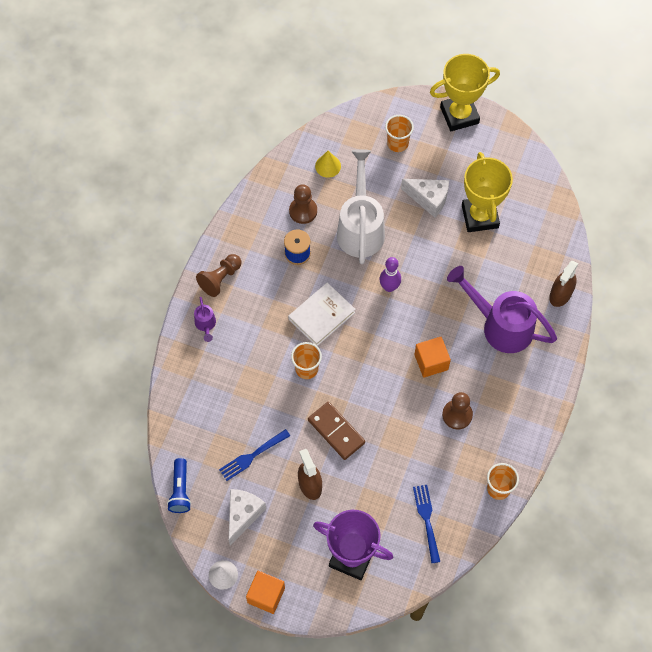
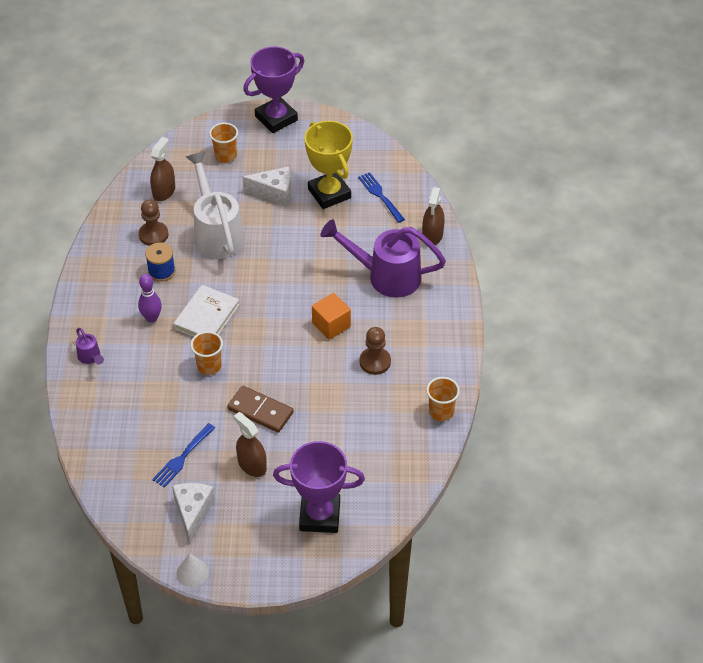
camera: 20 degrees left, 15 degrees down
blue flashlight [167,458,191,513] -> none
brown pawn [196,254,242,297] -> none
orange cube [246,571,285,614] -> none
yellow cone [315,151,341,178] -> brown spray bottle [150,137,175,201]
purple bowling pin [379,257,401,292] -> purple bowling pin moved to [138,274,162,323]
blue fork [413,485,440,563] -> blue fork moved to [358,172,405,223]
yellow trophy [430,54,500,131] -> purple trophy [243,46,304,133]

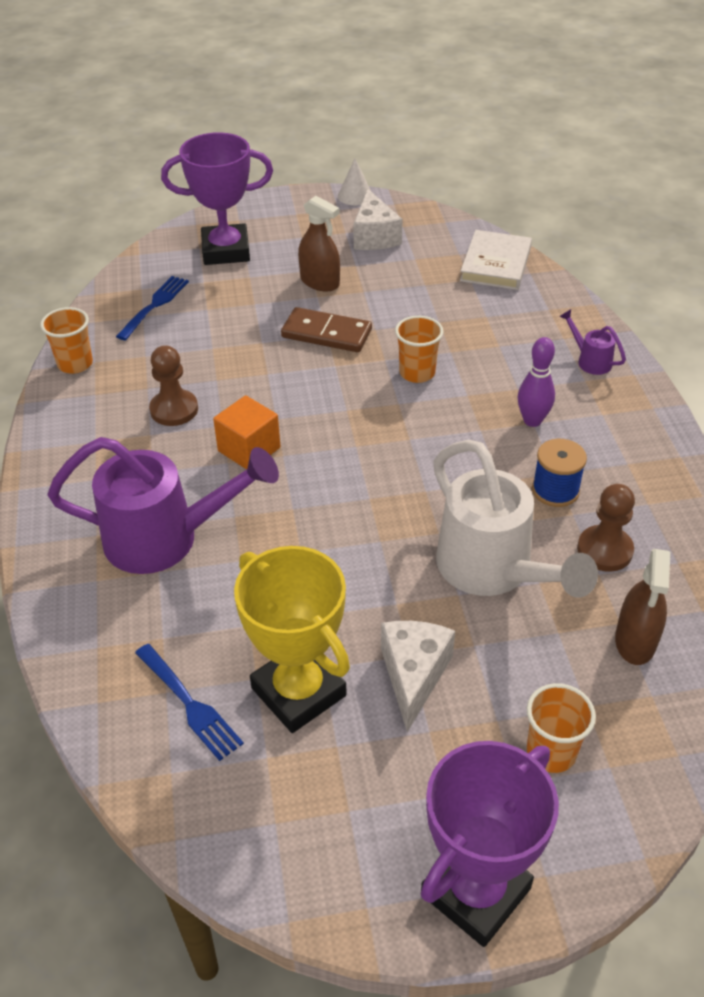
camera: 170 degrees right, 5 degrees down
blue fork [152,423,215,488] -> blue fork moved to [116,276,189,340]
white book [173,285,240,337] -> white book moved to [460,230,532,290]
white cheese [243,166,291,206] -> white cheese turned 105 degrees clockwise [381,621,455,732]
brown spray bottle [422,187,445,245] -> none

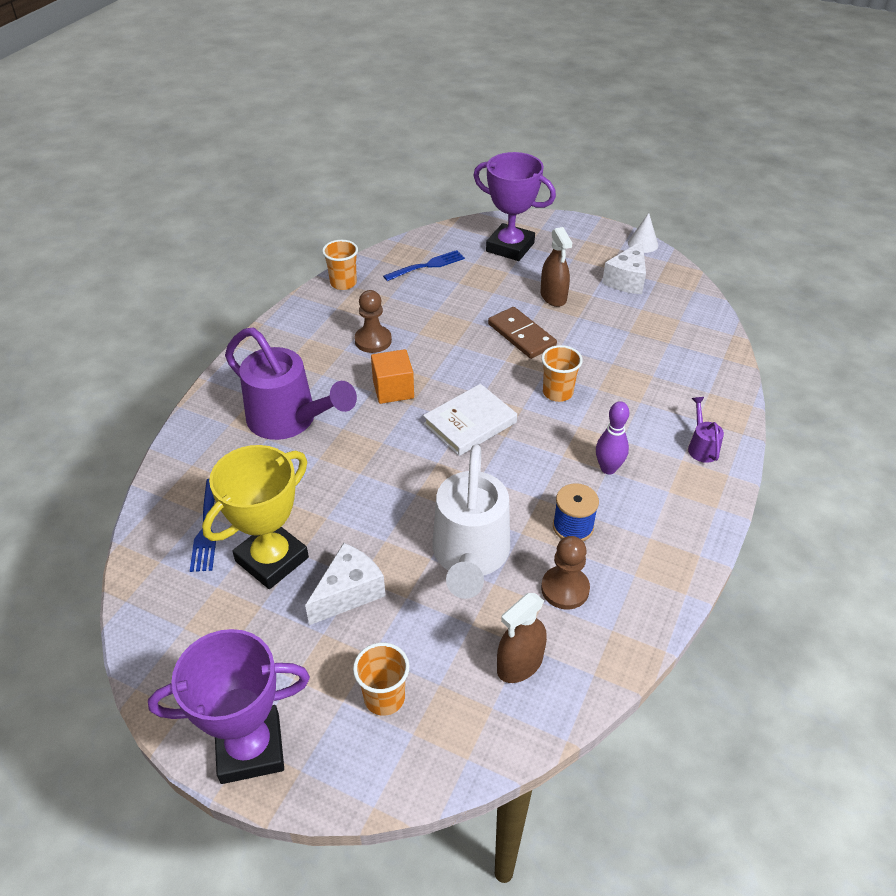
camera: 35 degrees right, 0 degrees up
yellow trophy [234,546,350,733] -> yellow trophy turned 45 degrees clockwise [202,445,309,589]
white book [460,230,532,290] -> white book moved to [423,384,517,456]

